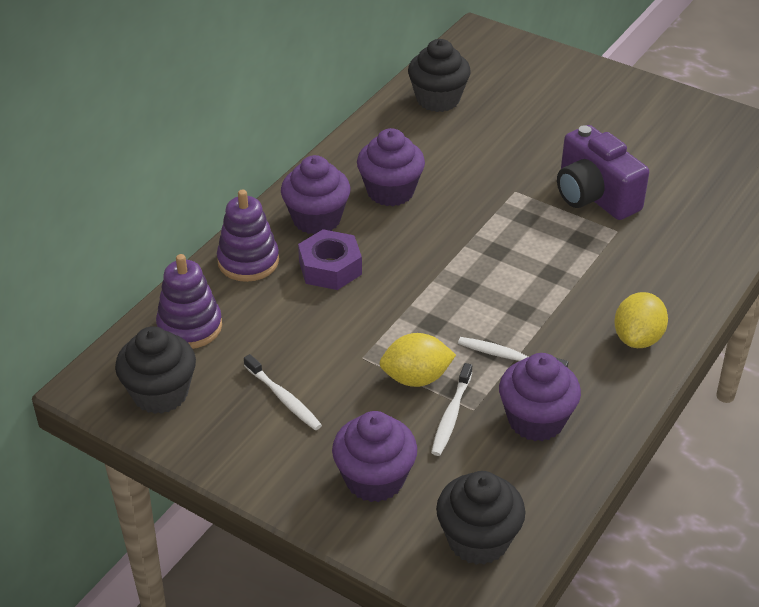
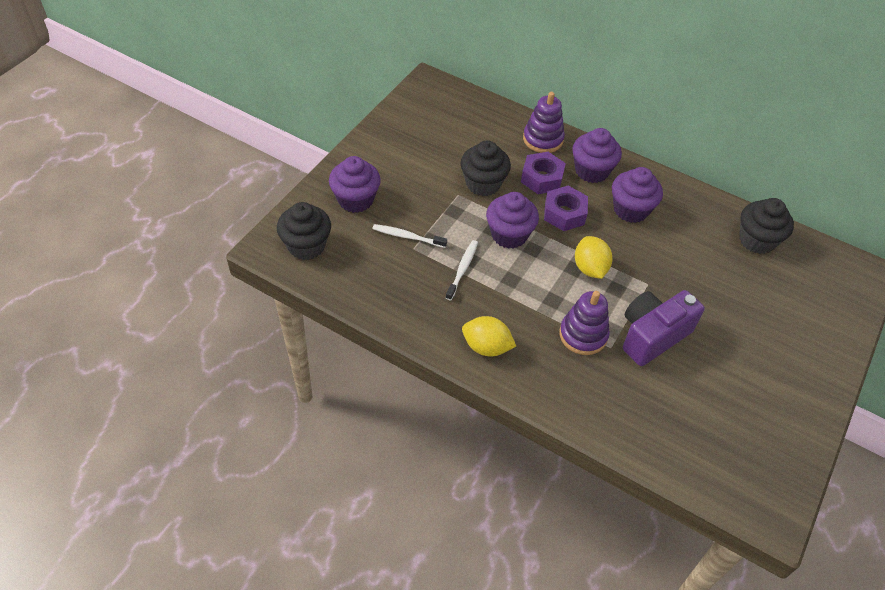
camera: 85 degrees right, 10 degrees up
black cupcake [115,326,196,414] -> black cupcake moved to [461,140,511,196]
purple stacking toy [156,254,222,349] -> purple stacking toy moved to [559,291,610,355]
white toothbrush [244,354,322,430] -> none
yellow lemon [379,333,456,387] -> yellow lemon moved to [575,236,612,279]
purple cupcake [499,353,581,441] -> purple cupcake moved to [486,192,539,249]
none -> purple nut [544,186,588,231]

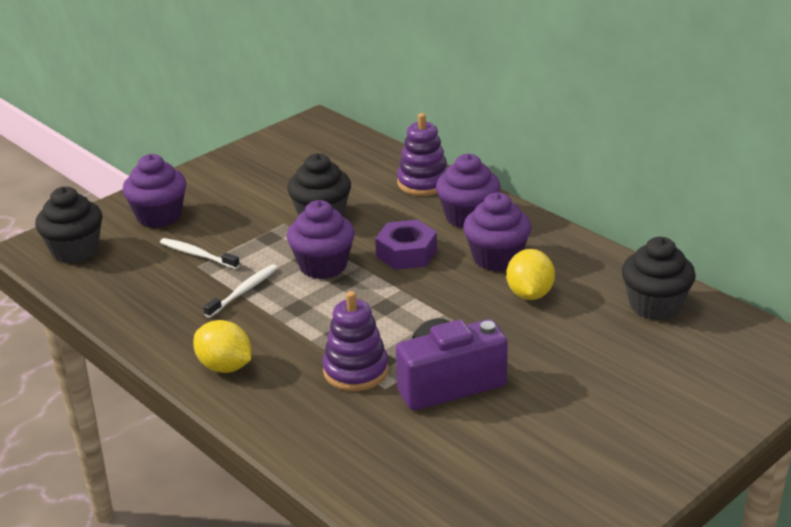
camera: 20 degrees right, 20 degrees down
purple nut [521,152,566,194] -> none
yellow lemon [575,236,612,279] -> yellow lemon moved to [506,249,555,300]

